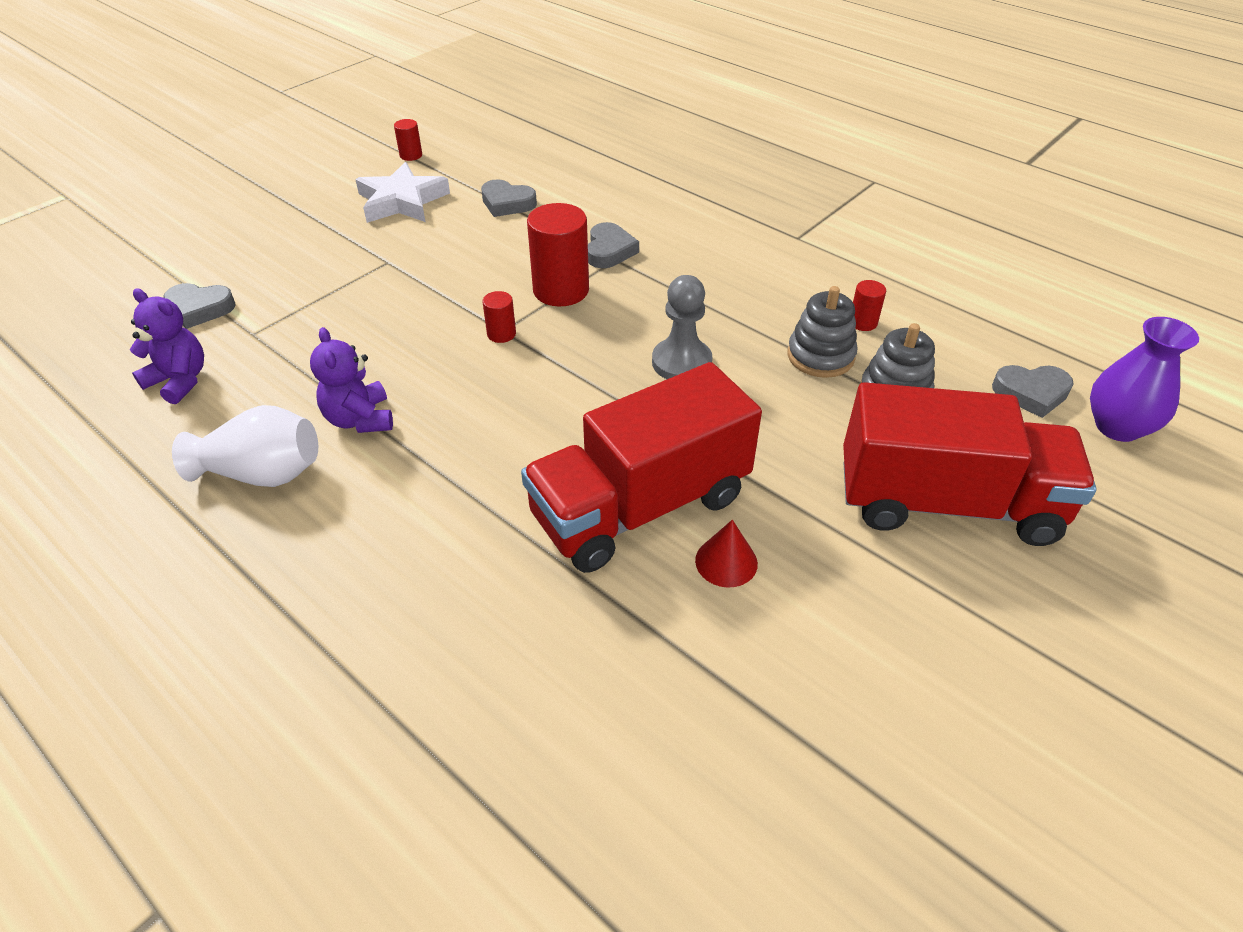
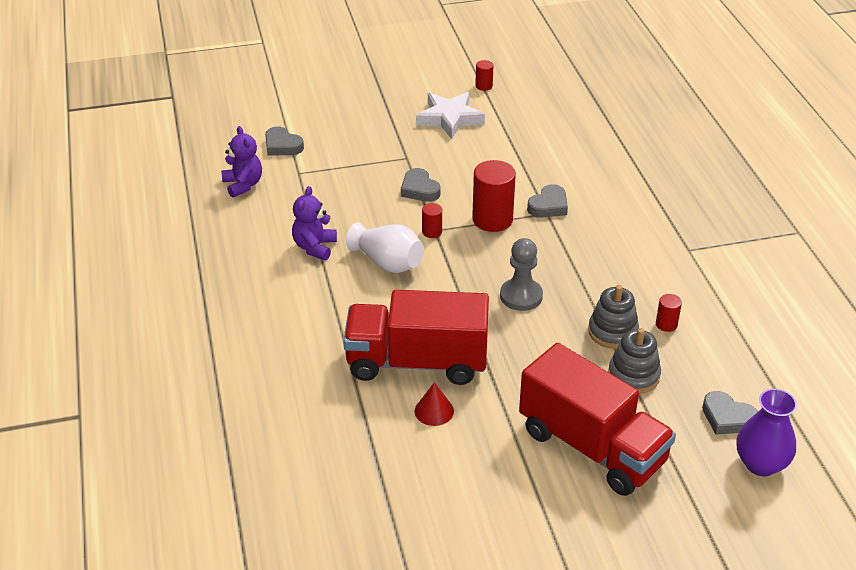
camera: 35 degrees right, 5 degrees down
white vase [172,405,318,487] -> white vase moved to [346,222,424,273]
grey heart [481,179,537,217] -> grey heart moved to [401,168,441,202]

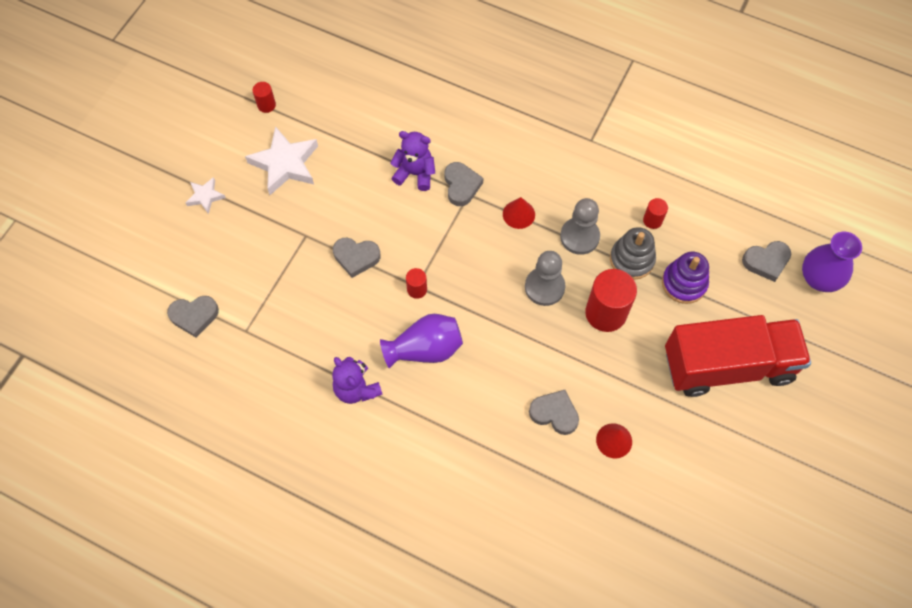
camera: 50 degrees left, 25 degrees up
purple teddy bear [221,126,262,198] -> purple teddy bear moved to [390,131,435,191]
red truck [343,290,489,385] -> grey heart [529,390,579,435]
white vase [346,222,424,273] -> purple vase [380,314,463,369]
red cylinder [472,160,516,232] -> red cylinder moved to [585,269,637,332]
grey stacking toy [608,328,661,394] -> purple stacking toy [662,252,709,304]
none -> white star [186,177,226,214]
none -> red cone [503,197,535,229]
none -> grey pawn [560,198,600,255]

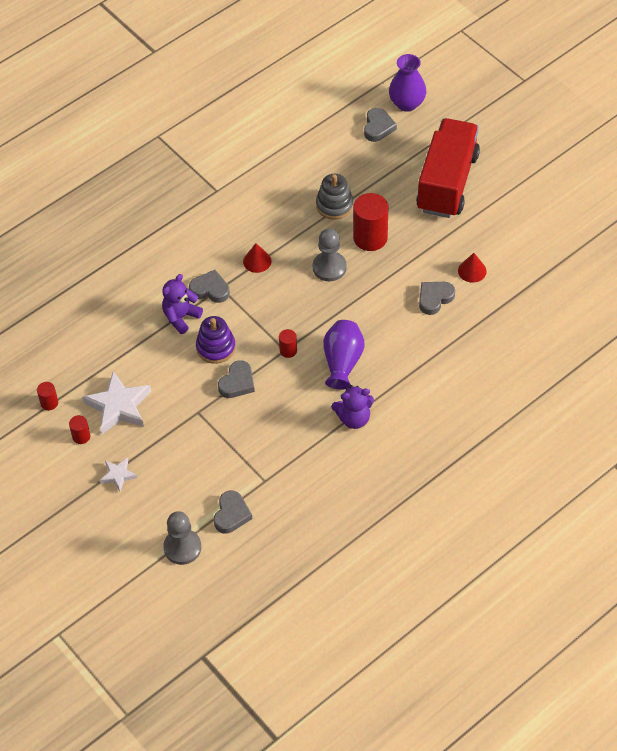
camera: 65 degrees left, 10 degrees down
grey pawn [560,198,600,255] -> grey pawn moved to [163,511,201,565]
red cylinder [643,198,668,229] -> red cylinder moved to [69,415,90,444]
purple stacking toy [662,252,709,304] -> purple stacking toy moved to [196,316,236,364]

